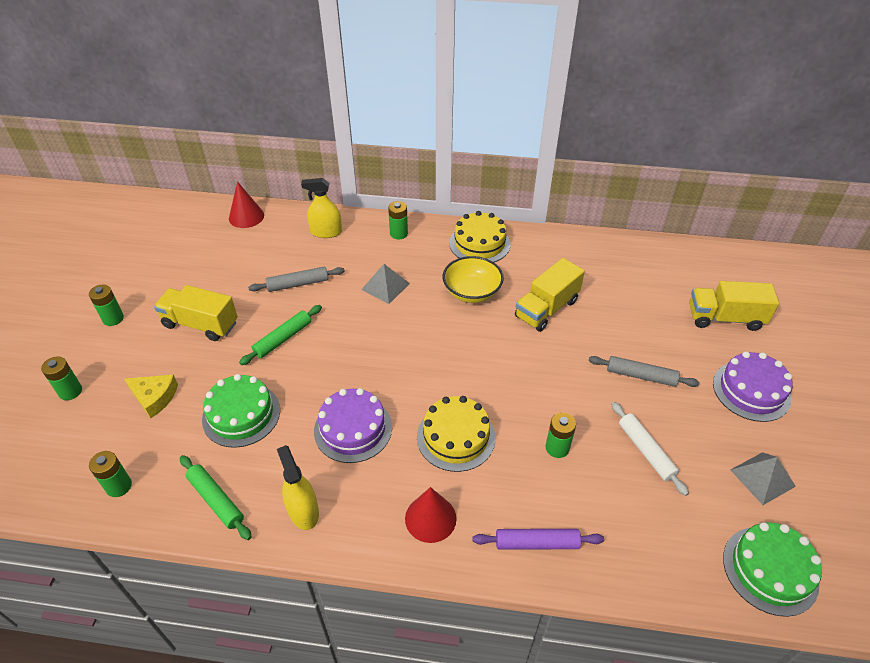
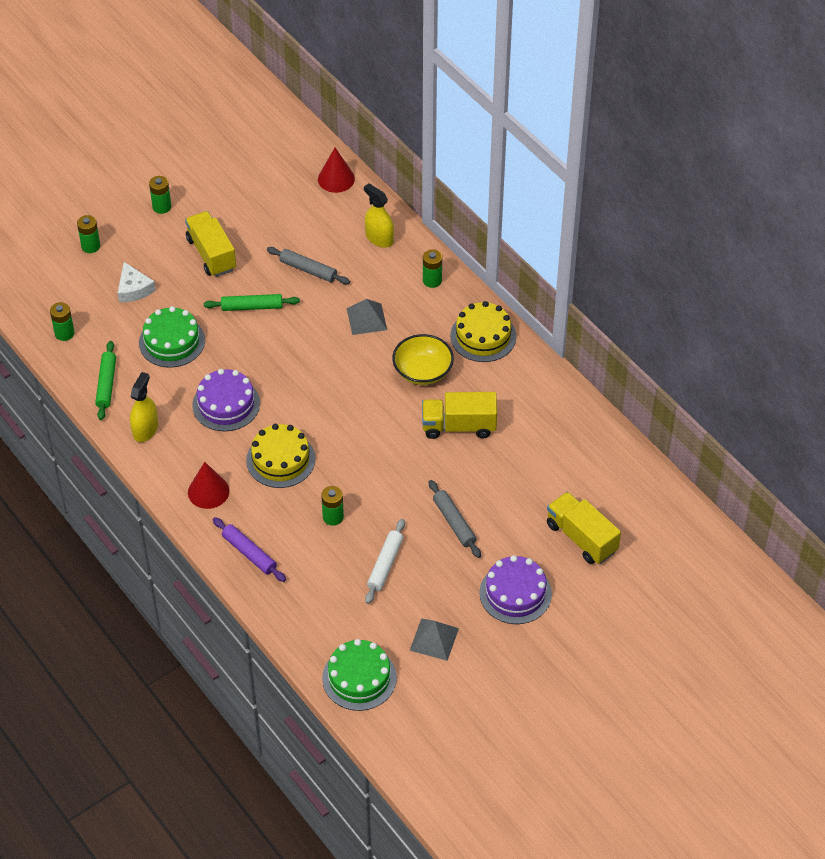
camera: 45 degrees right, 5 degrees up
yellow cheese [124,374,178,418] -> white cheese [118,262,156,302]

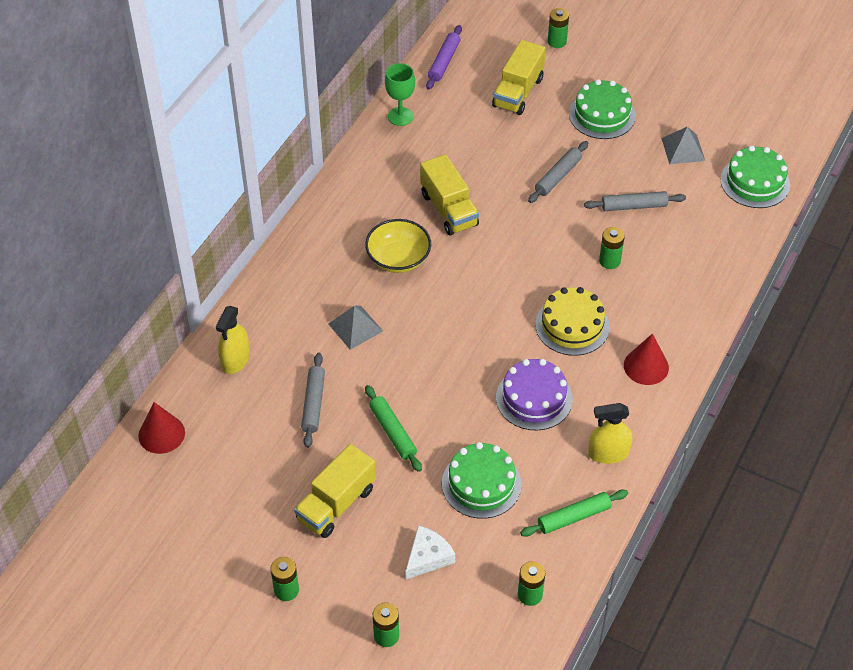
camera: 115 degrees left, 0 degrees up
purple rolling pin [213,517,286,582] -> purple rolling pin moved to [426,25,462,90]
white rolling pin [365,519,405,604] -> grey rolling pin [584,191,686,211]
green battery [423,249,442,288] -> green battery moved to [548,8,569,48]
yellow cake [450,301,516,362] -> none
purple cake [479,555,552,624] -> green cake [569,79,636,139]
none -> green goblet [385,63,415,126]

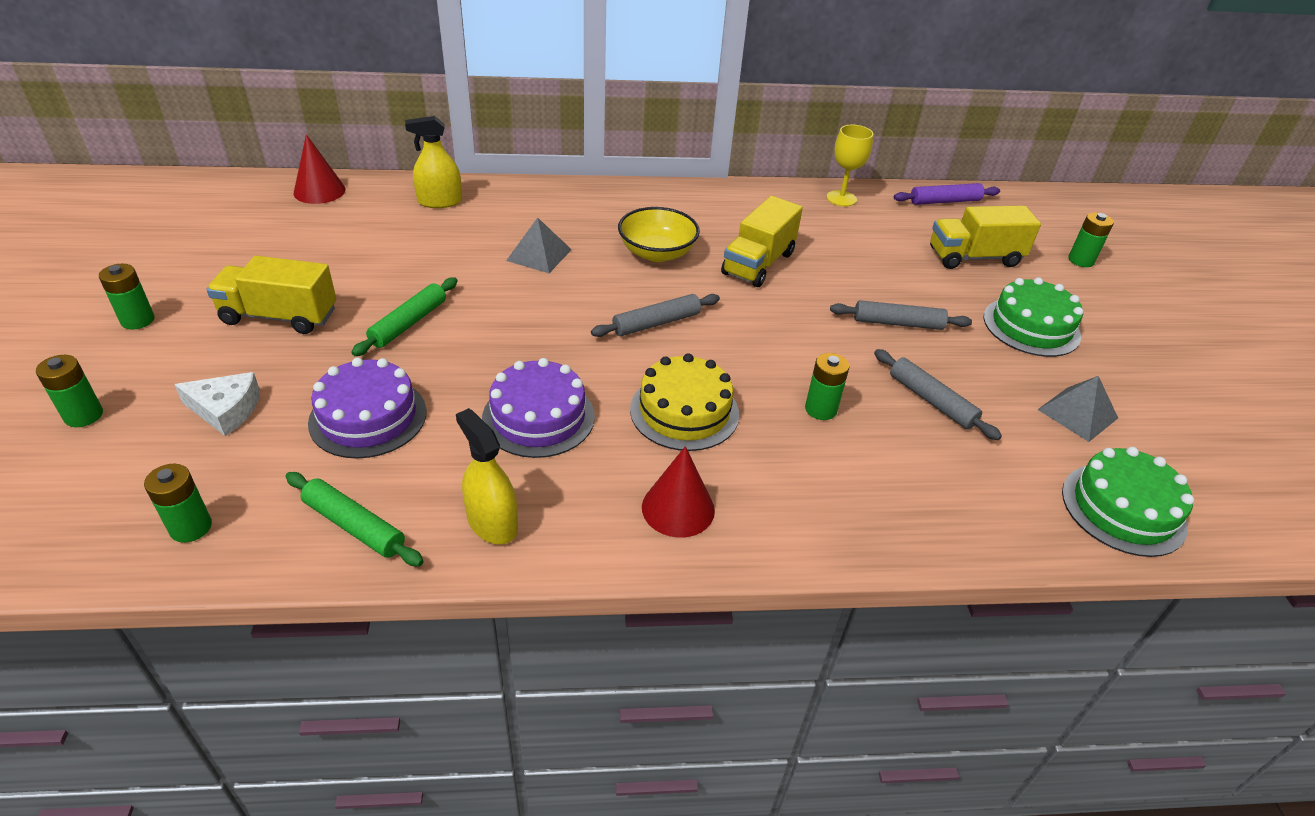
camera: 55 degrees right, 10 degrees down
grey rolling pin [301,353,325,448] -> grey rolling pin moved to [591,294,720,337]
green goblet [385,63,415,126] -> yellow goblet [827,125,873,207]
green cake [442,442,521,519] -> purple cake [308,358,427,459]

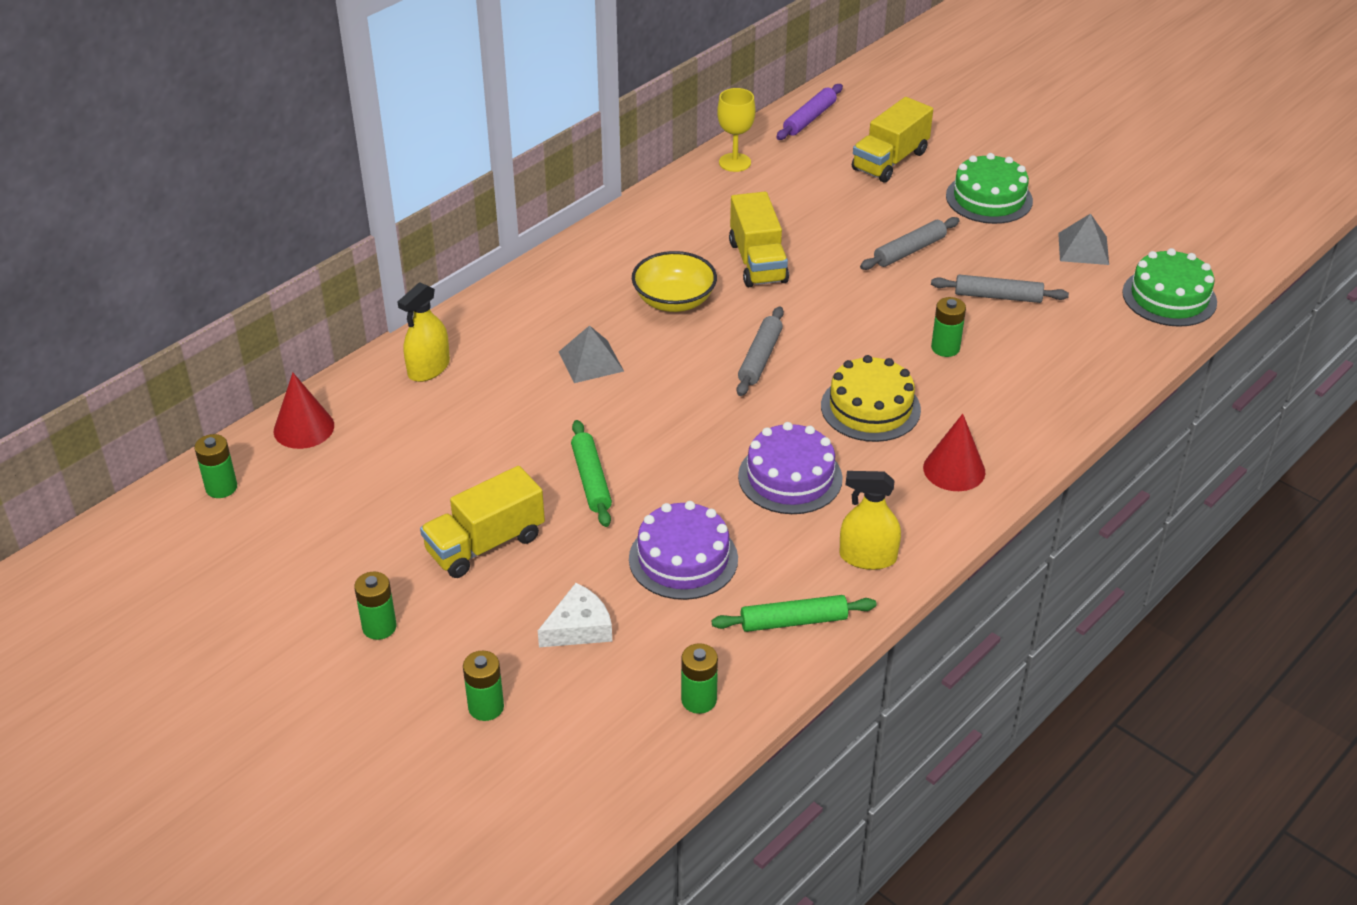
camera: 40 degrees left, 0 degrees up
green battery [1068,212,1114,267] -> green battery moved to [195,434,237,498]

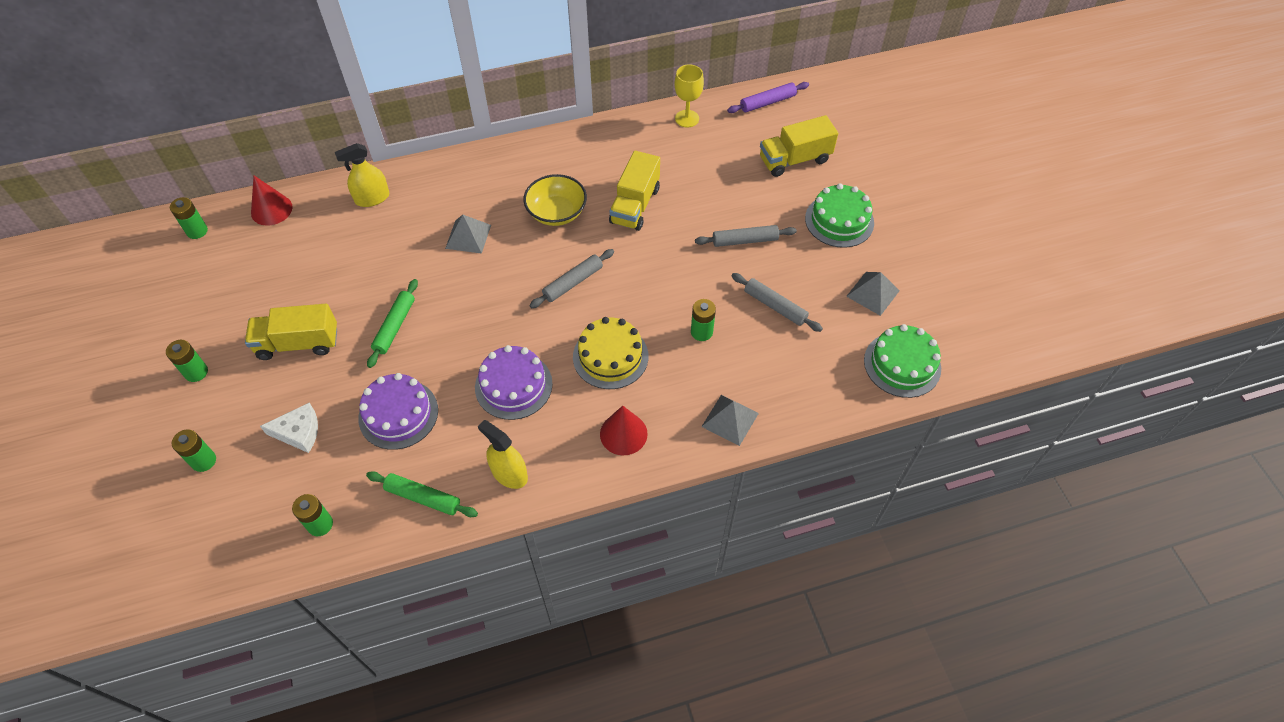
camera: 30 degrees right, 15 degrees up
none -> grey pyramid [701,395,759,446]

